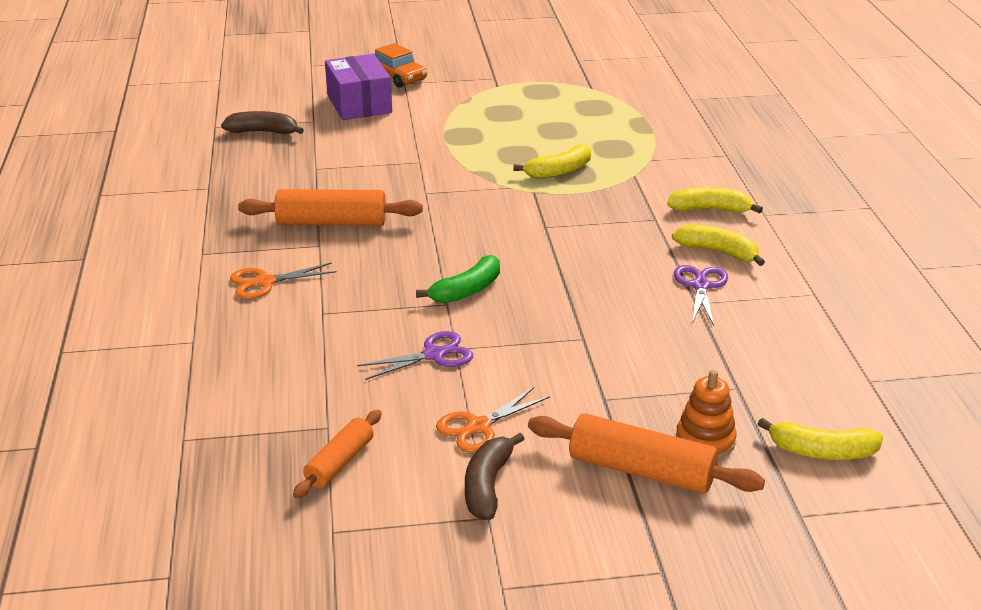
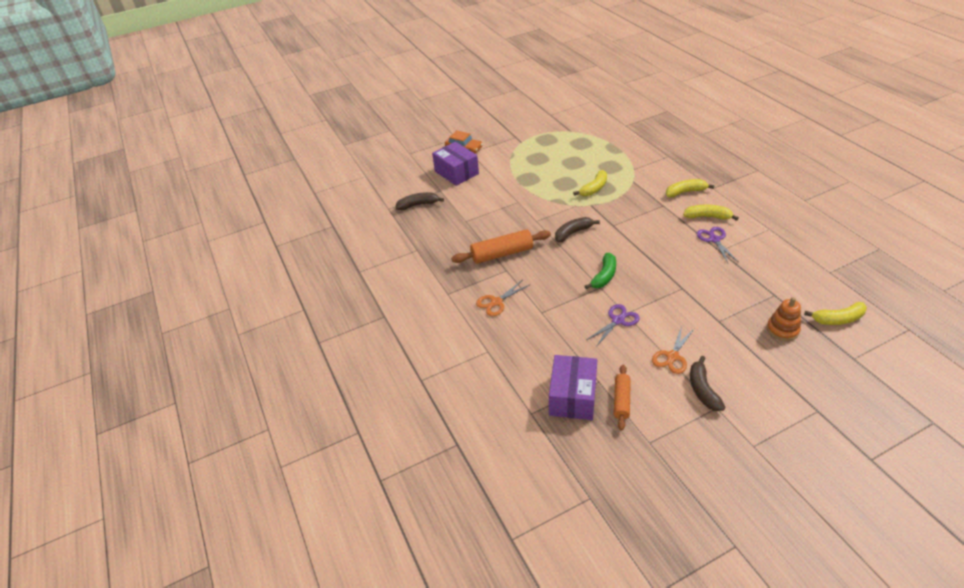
camera: 15 degrees left, 10 degrees up
orange rolling pin [528,413,765,494] -> none
none -> purple box [549,355,597,420]
none -> brown banana [555,217,600,243]

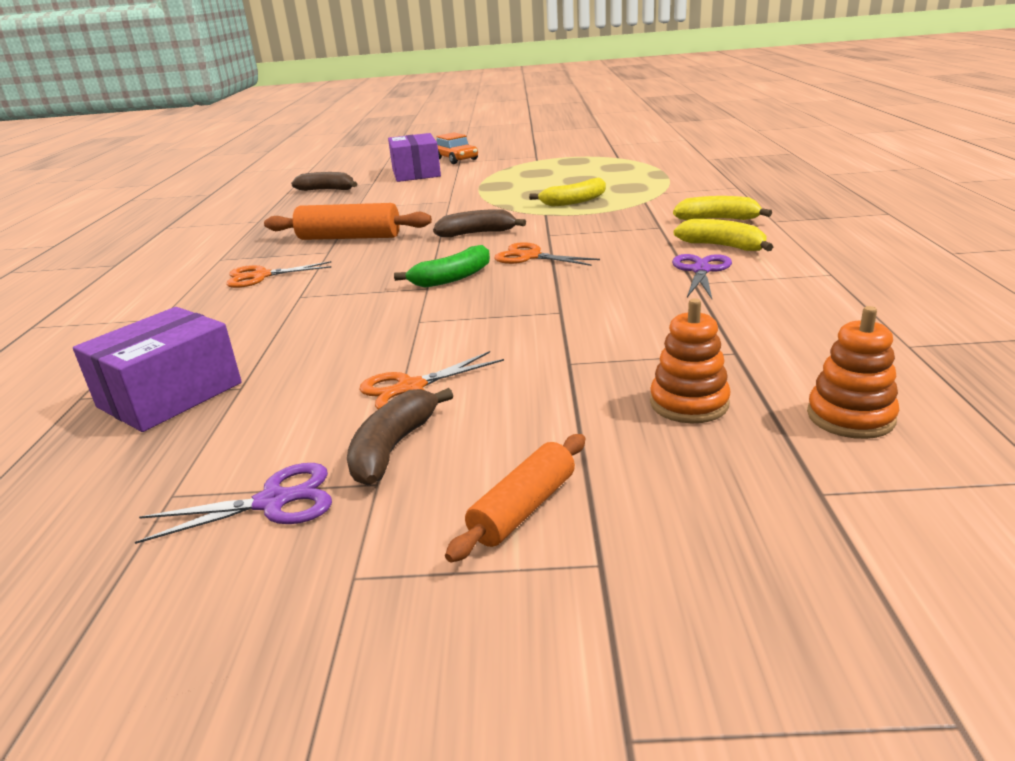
camera: 25 degrees right, 15 degrees down
purple scissors [586,304,640,347] -> purple scissors moved to [135,463,332,544]
orange rolling pin [614,365,631,430] -> orange rolling pin moved to [445,434,585,562]
yellow banana [804,302,867,325] -> orange stacking toy [807,306,899,439]
none -> orange scissors [494,242,600,266]

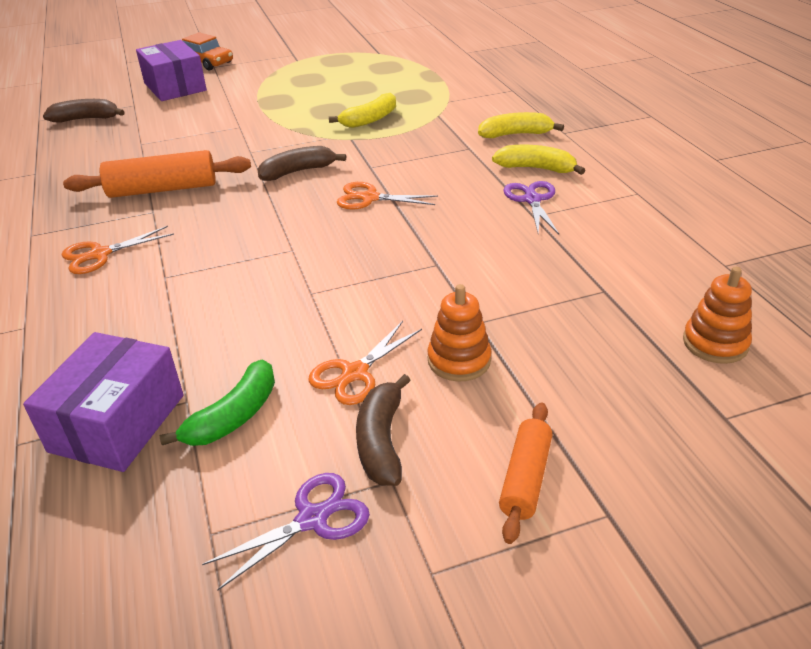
camera: 20 degrees left, 10 degrees up
green banana [394,245,490,288] -> green banana moved to [160,360,275,446]
orange stacking toy [650,298,730,423] -> orange stacking toy moved to [427,284,492,382]

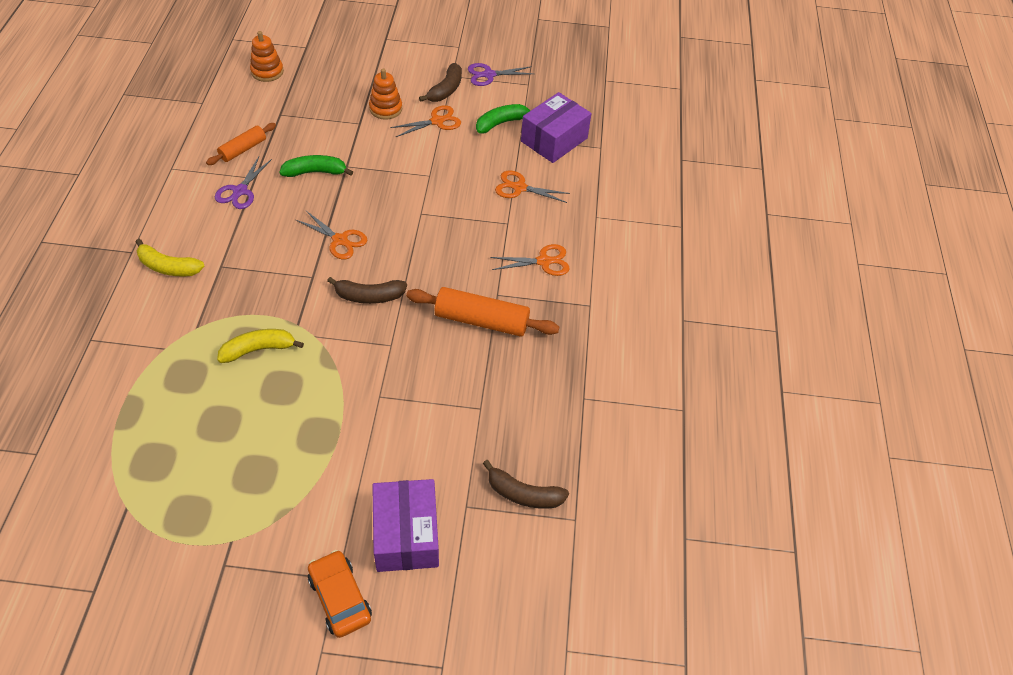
camera: 160 degrees left, 15 degrees up
yellow banana [492,145,585,175] -> none
orange rolling pin [499,403,552,544] -> orange rolling pin moved to [206,123,276,165]
none -> green banana [279,155,353,177]
none -> orange scissors [495,170,570,203]

